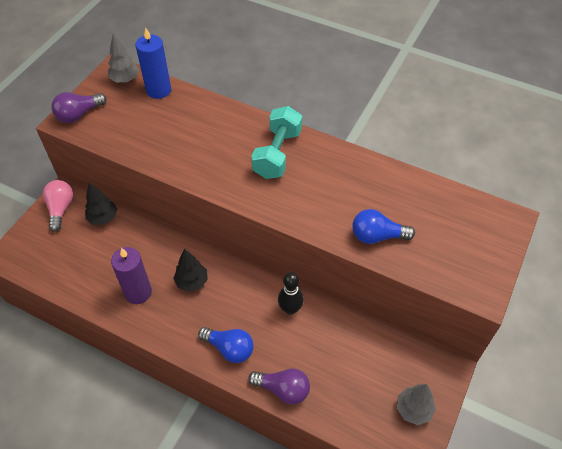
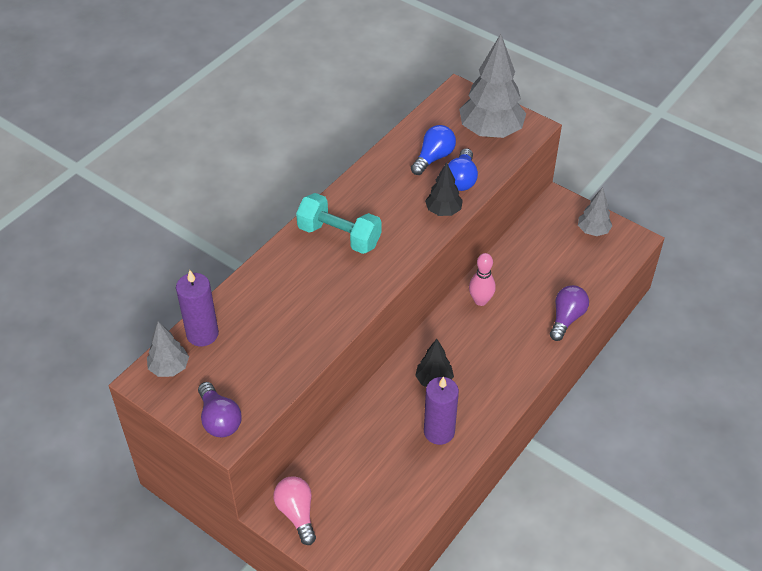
camera: 80 degrees left, 5 degrees down
pink light bulb [43,180,73,232] -> pink light bulb turned 60 degrees clockwise [273,476,316,545]
black tree [85,182,117,225] -> black tree moved to [425,162,463,216]
blue candle [136,28,171,99] -> purple candle [176,270,219,346]
blue light bulb [198,327,254,363] -> blue light bulb moved to [411,125,456,175]
black bowling pin [278,272,304,315] -> pink bowling pin [469,253,496,306]
none -> grey tree [459,34,526,138]

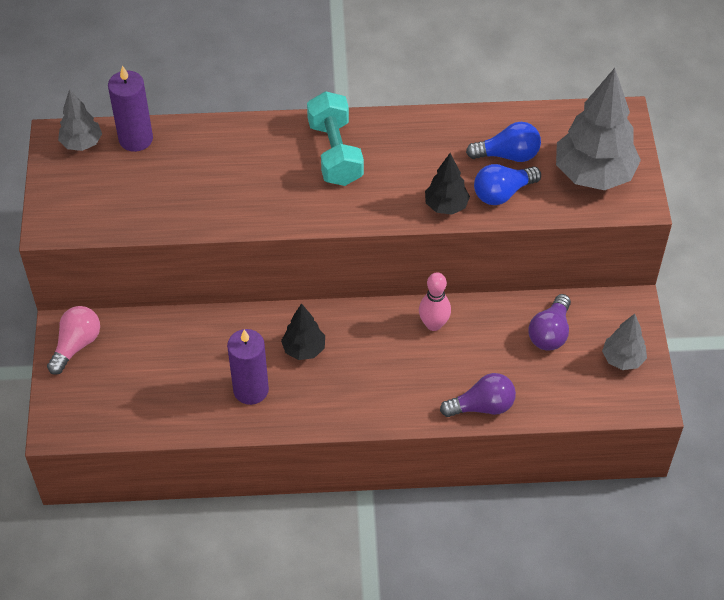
camera: 50 degrees right, 5 degrees up
purple light bulb [198,382,242,437] -> purple light bulb moved to [528,294,571,351]

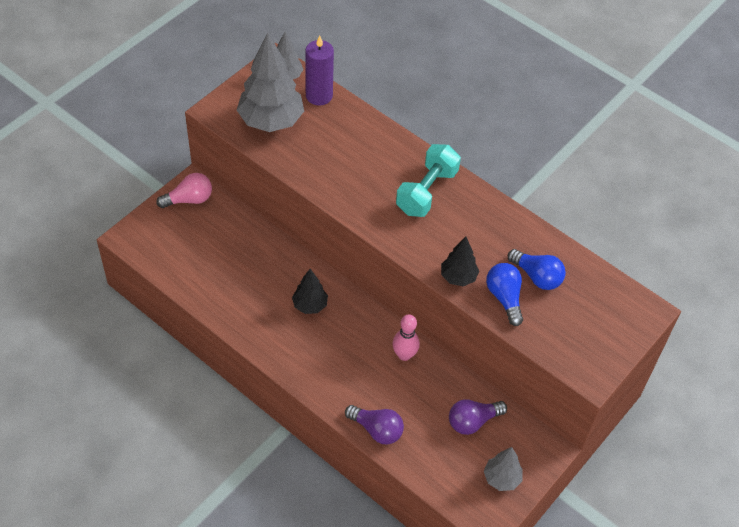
camera: 40 degrees right, 0 degrees up
purple candle [227,329,269,405] -> none
blue light bulb [474,164,541,205] -> blue light bulb turned 60 degrees clockwise [486,263,523,326]
grey tree [556,68,641,190] -> grey tree moved to [237,32,304,132]

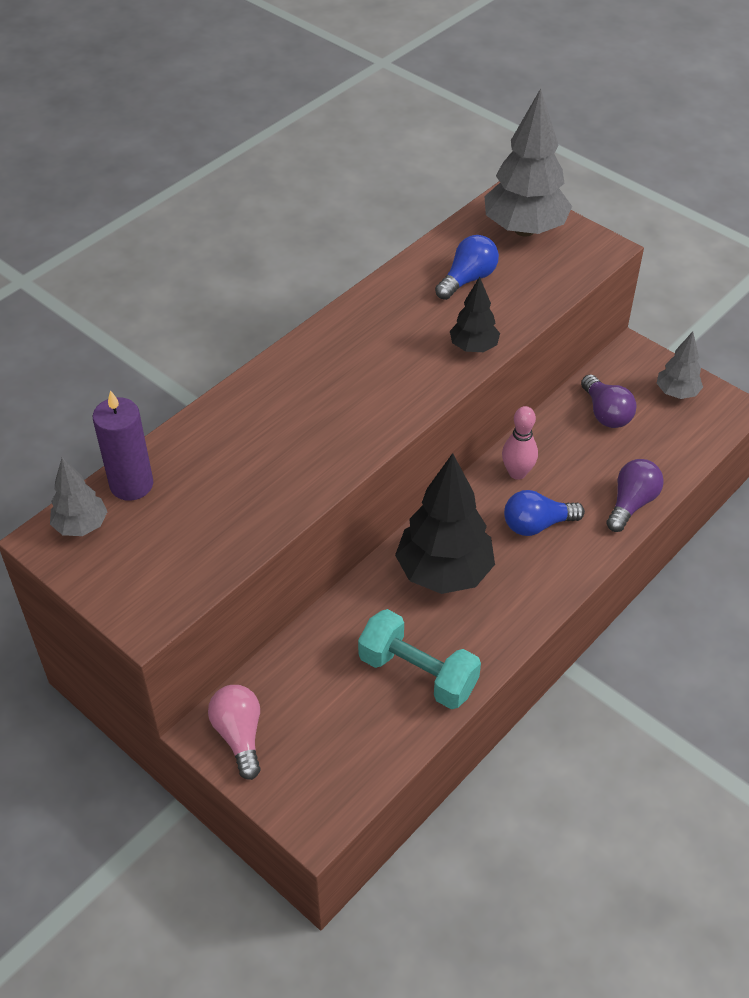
camera: 85 degrees left, 5 degrees down
grey tree [237,32,304,132] -> grey tree moved to [484,88,572,237]
black tree [292,269,328,314] -> black tree [395,453,495,594], size x1.90
turquoise dumbbell [396,144,461,217] -> turquoise dumbbell moved to [358,609,481,709]
blue light bulb [486,263,523,326] -> blue light bulb moved to [504,490,585,536]

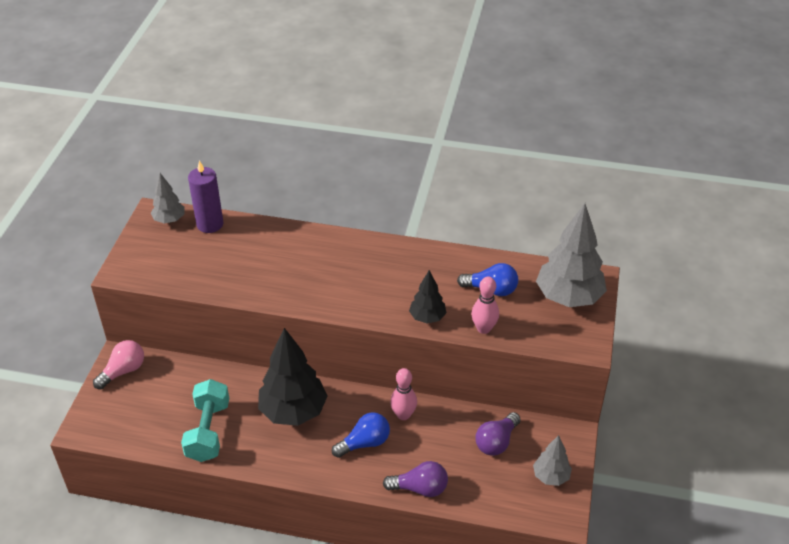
camera: 60 degrees right, 5 degrees down
blue light bulb [504,490,585,536] -> blue light bulb turned 105 degrees clockwise [332,412,390,458]
none -> pink bowling pin [471,277,499,334]

